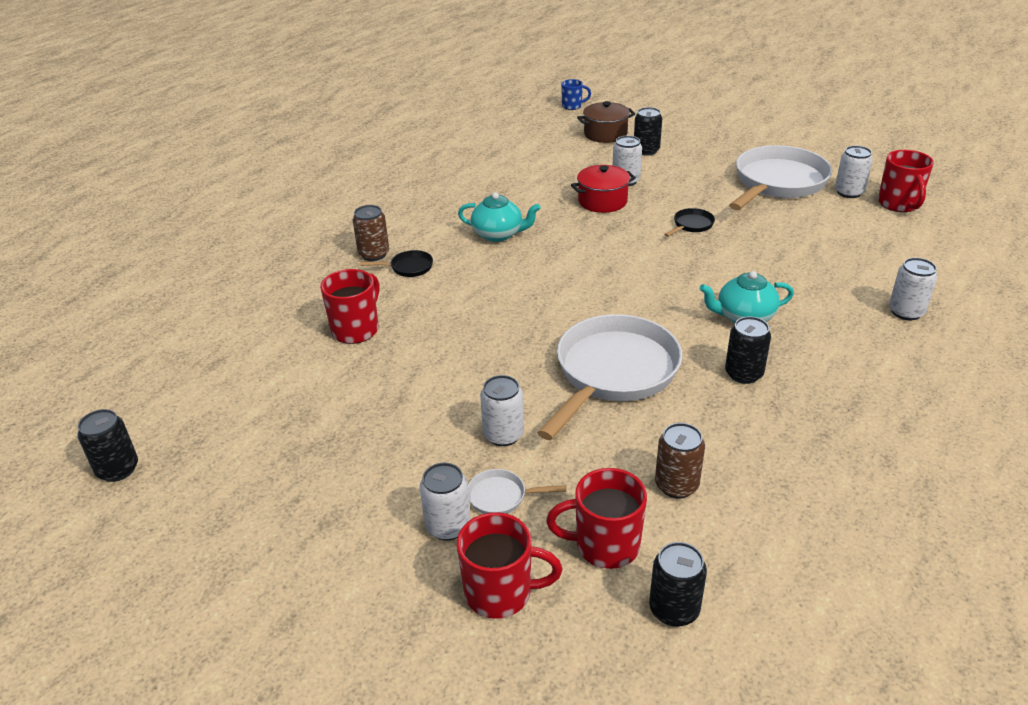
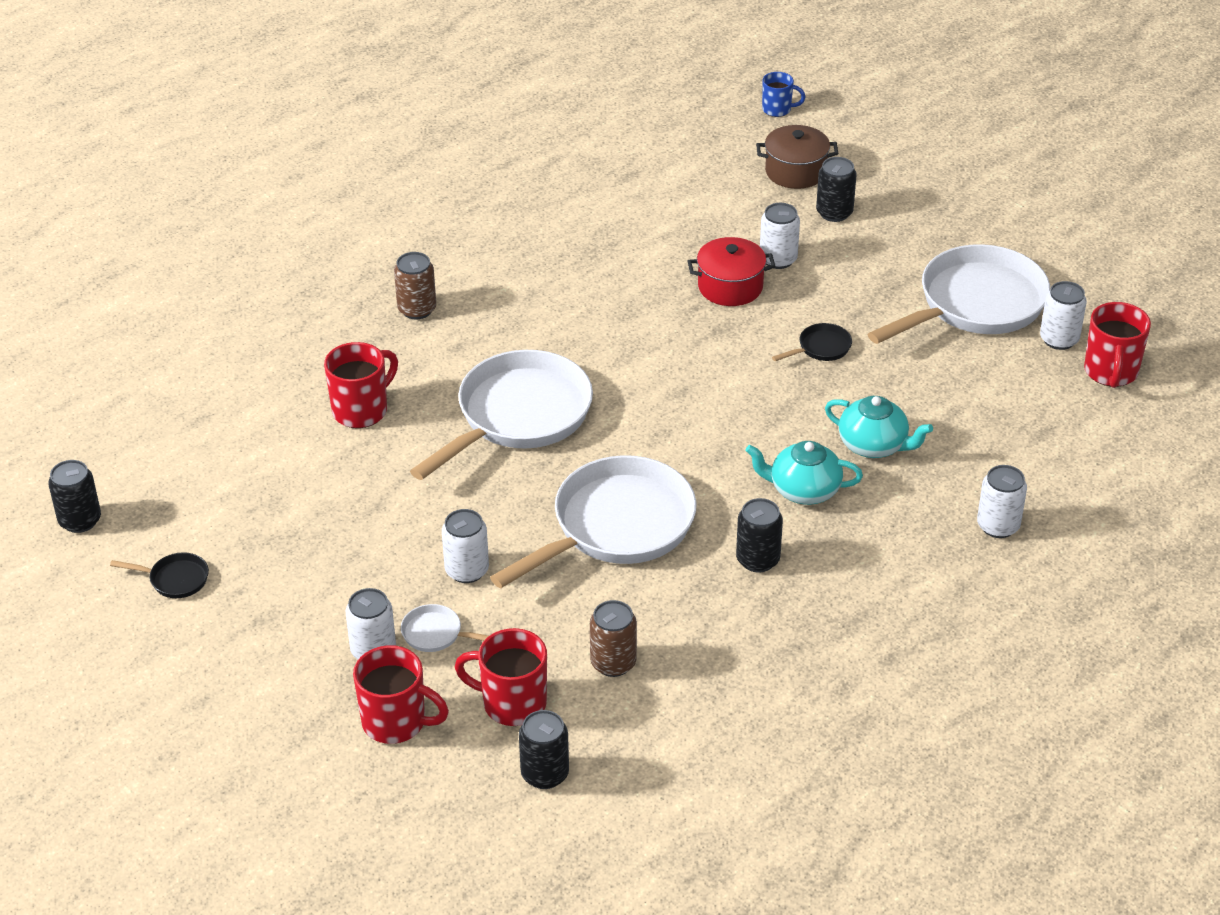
camera: 15 degrees right, 5 degrees up
black pan [360,250,433,277] -> black pan moved to [110,552,209,598]
turquoise teapot [458,192,541,242] -> turquoise teapot moved to [825,396,933,458]
none -> white pan [410,350,593,480]

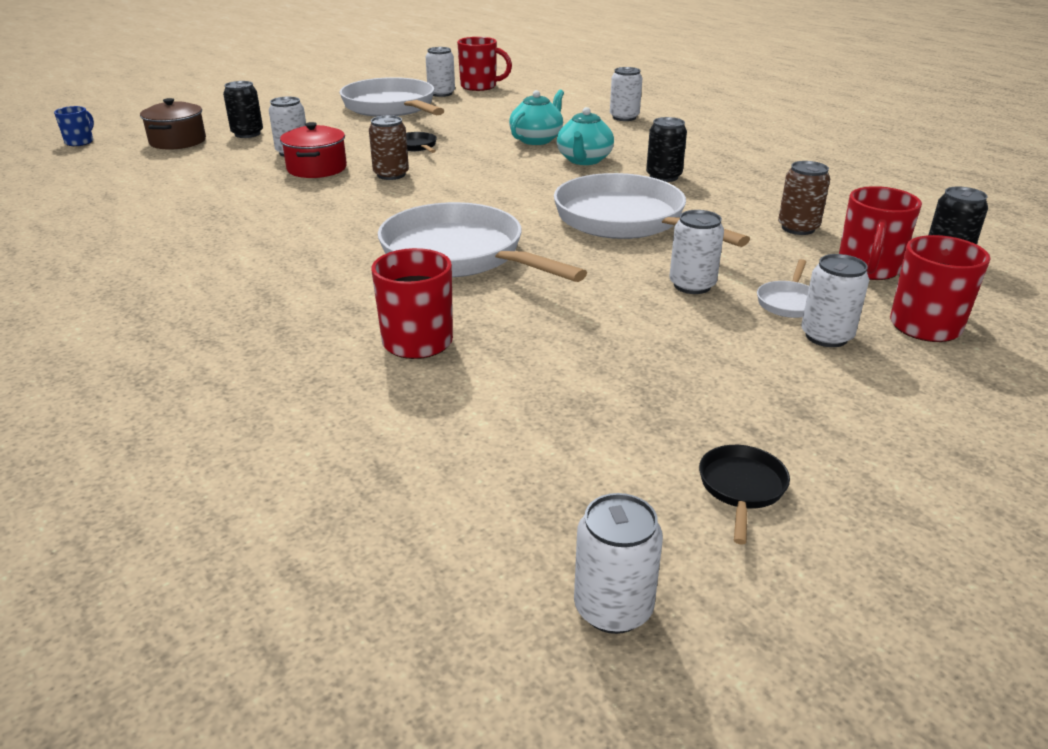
camera: 85 degrees left, 10 degrees down
black can [48,460,101,533] -> white can [574,493,663,634]
brown can [394,252,436,320] -> brown can moved to [369,115,409,180]

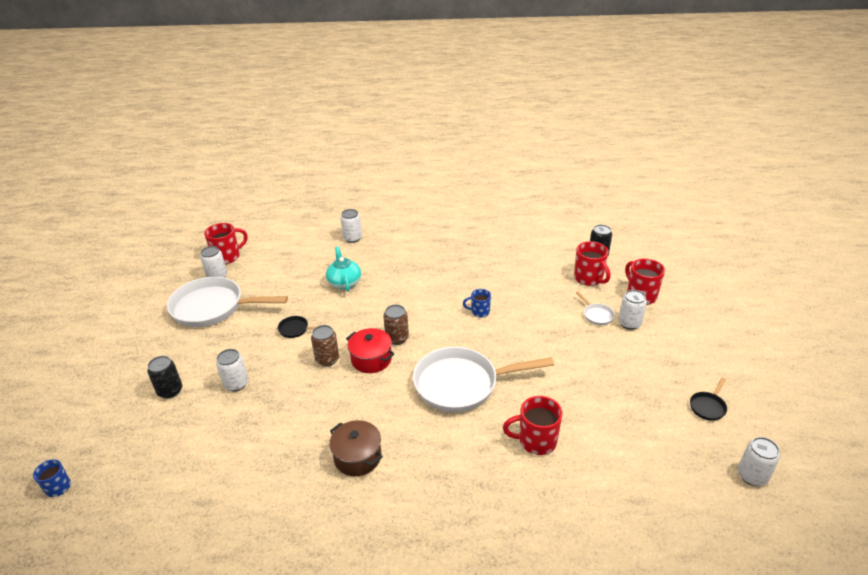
camera: 50 degrees left, 5 degrees up
brown pot [140,98,206,150] -> brown pot moved to [329,420,383,476]
red pot [280,122,347,178] -> red pot moved to [346,328,395,373]
white pan [554,173,750,247] -> blue mug [463,289,491,318]
turquoise teapot [557,107,614,165] -> none
black can [646,117,687,182] -> none
white can [669,210,724,294] -> none
black pan [699,445,790,545] -> black pan turned 105 degrees counterclockwise [690,378,727,421]
brown can [778,161,830,235] -> brown can moved to [384,305,409,345]

